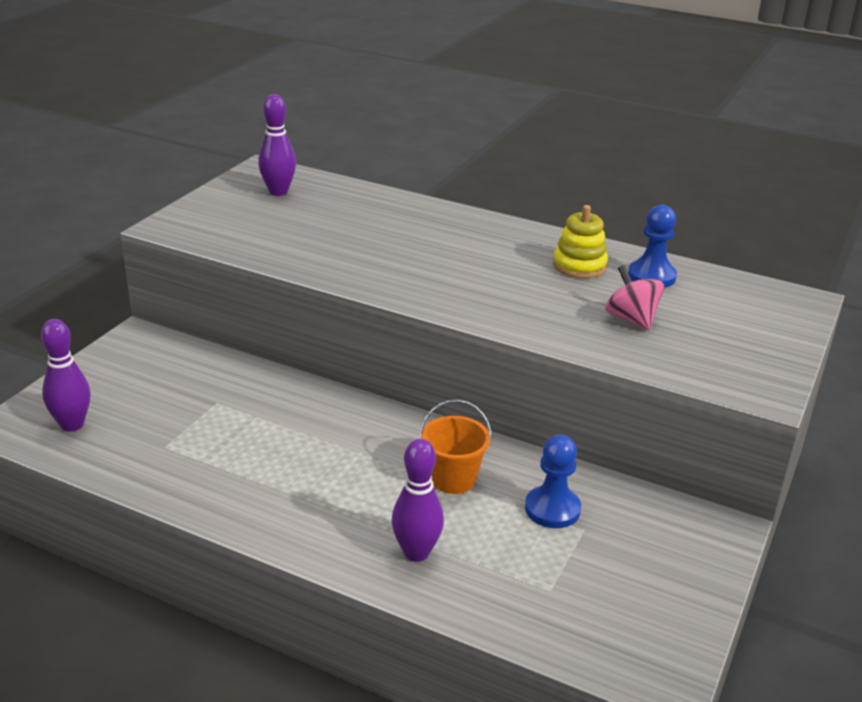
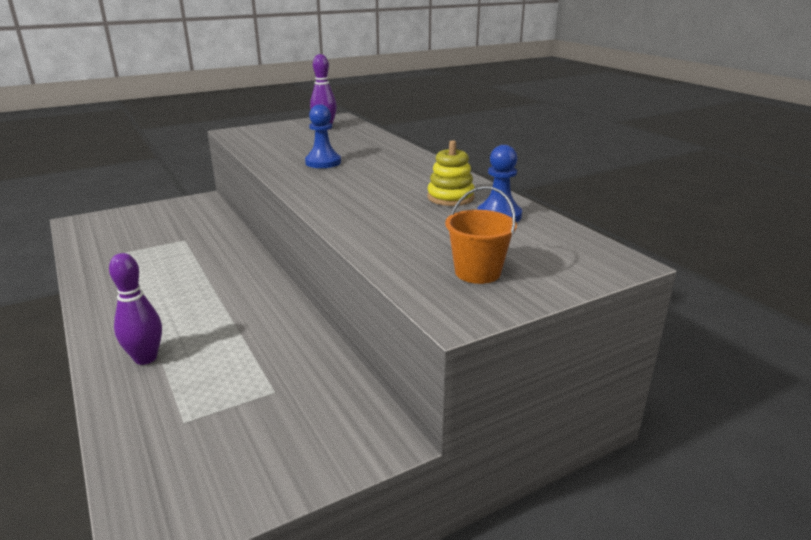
camera: 35 degrees right, 5 degrees down
purple bowling pin [41,319,91,432] -> none
orange bucket [420,400,492,494] -> orange bucket moved to [445,186,517,284]
blue pawn [525,434,581,528] -> blue pawn moved to [305,104,341,168]
pink spinning top [605,265,664,330] -> none

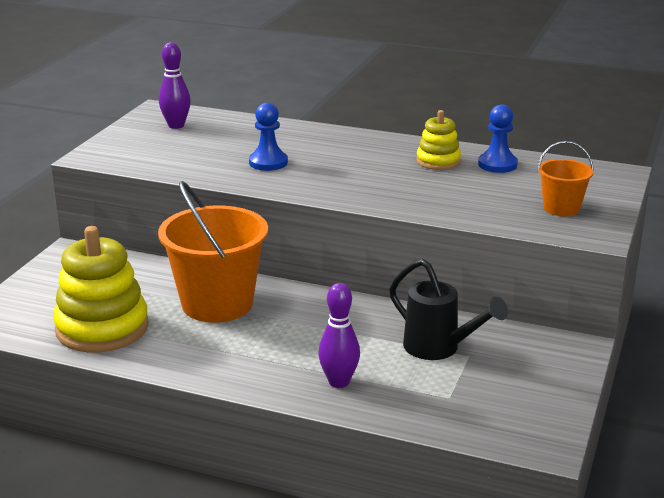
camera: 40 degrees left, 0 degrees up
none -> yellow stacking toy [53,226,149,353]
none -> orange bucket [158,181,268,322]
none -> black watering can [389,259,508,360]

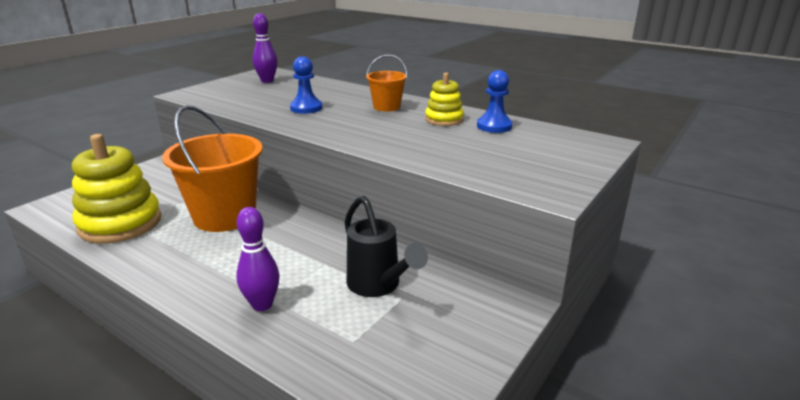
camera: 15 degrees right, 0 degrees up
orange bucket [538,141,594,216] -> orange bucket moved to [366,54,407,112]

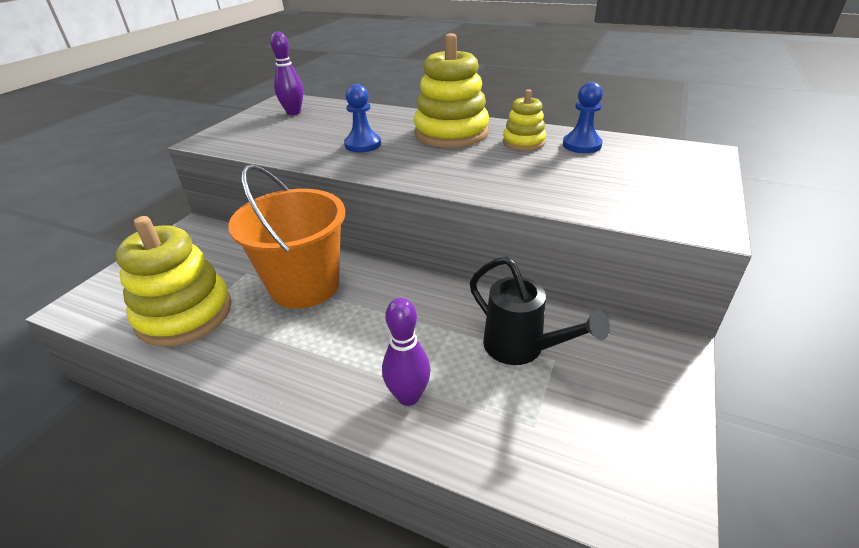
camera: 10 degrees left, 10 degrees up
orange bucket [366,54,407,112] -> yellow stacking toy [414,33,489,148]

